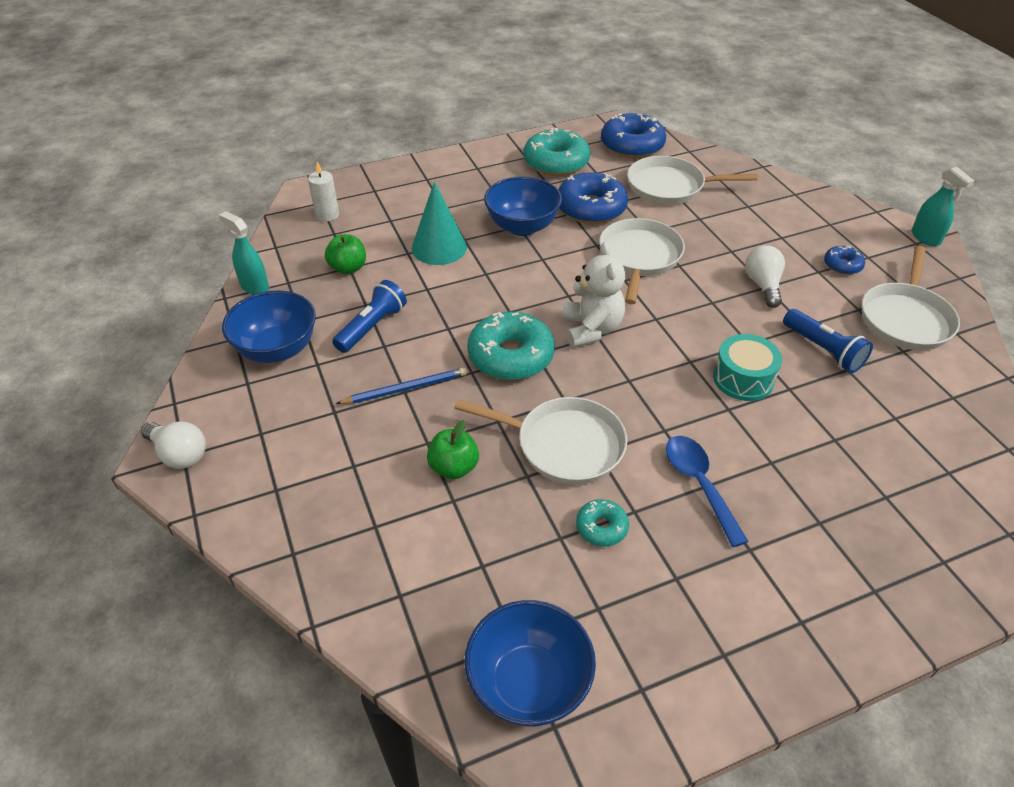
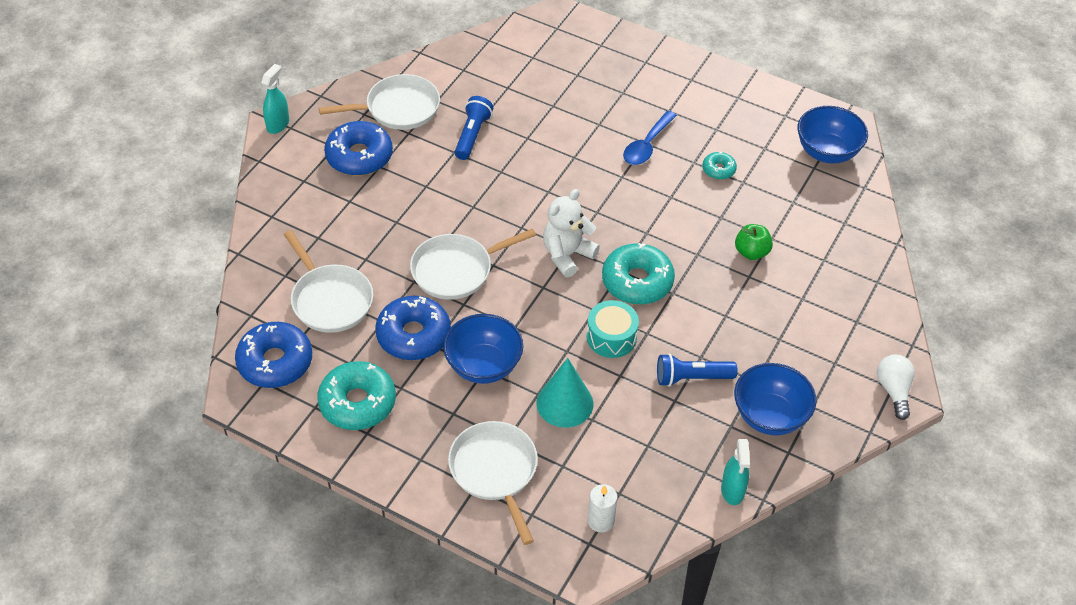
camera: 130 degrees left, 5 degrees up
green apple [325,234,366,275] -> none
blue pencil [336,368,467,404] -> none
white pan [455,397,627,485] -> white pan moved to [448,421,538,545]
turquoise drum [713,334,782,401] -> turquoise drum moved to [587,300,639,358]
white light bulb [745,245,785,308] -> none
blue donut [824,246,865,275] -> blue donut [324,121,393,176], size x1.98

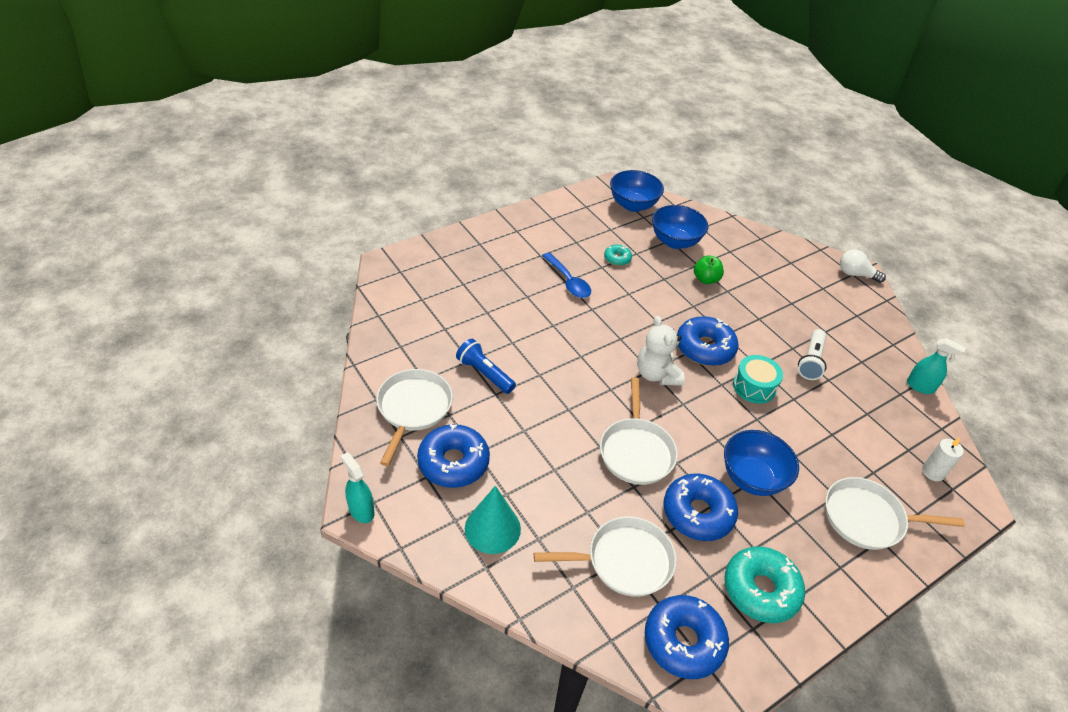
camera: 65 degrees left, 5 degrees down
turquoise cone [536,358,593,428] -> turquoise cone moved to [465,486,521,554]
turquoise donut [602,243,675,305] -> blue donut [677,316,739,366]
blue flashlight [657,353,738,387] -> white flashlight [798,329,826,380]
blue bowl [734,363,816,436] -> blue bowl moved to [652,205,708,249]

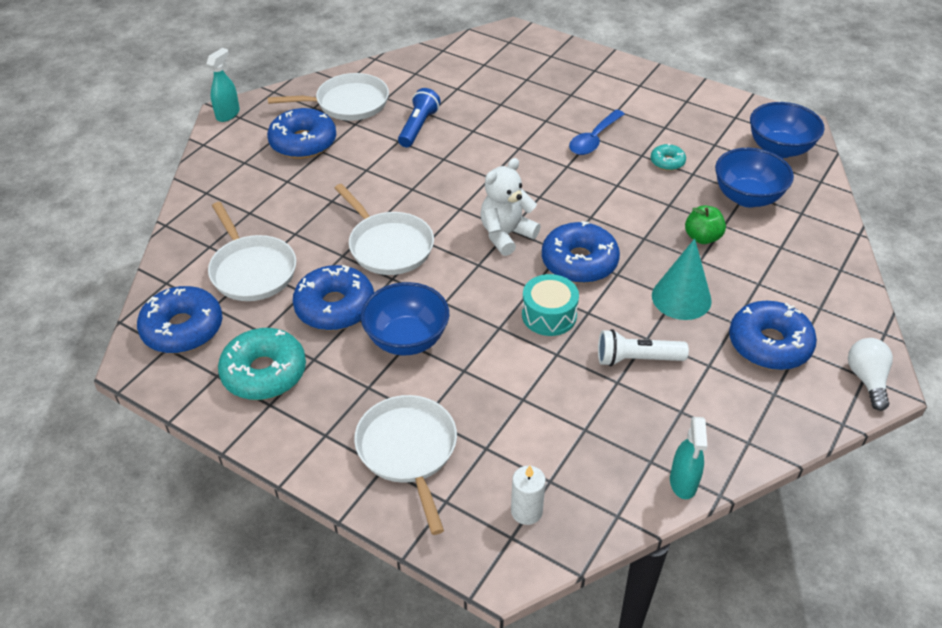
camera: 70 degrees right, 0 degrees up
turquoise cone [465,486,521,554] -> turquoise cone moved to [652,239,712,320]
white pan [600,377,678,485] -> white pan turned 105 degrees counterclockwise [335,184,434,275]
none -> blue donut [729,301,817,370]

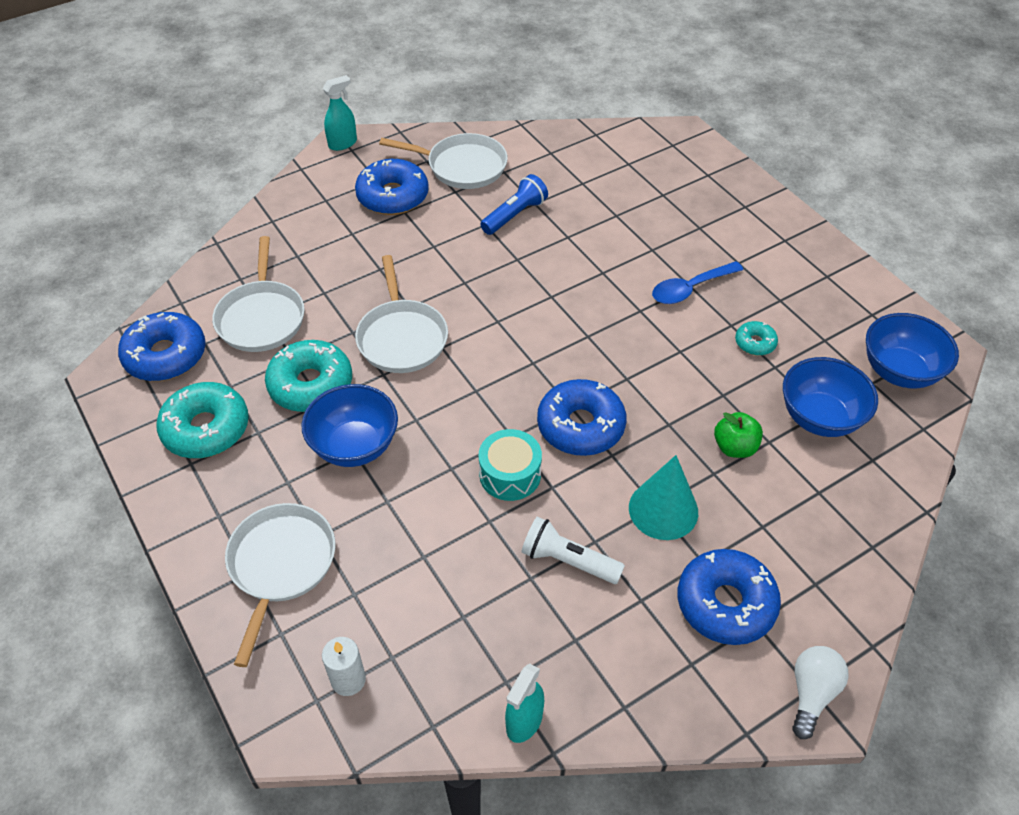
camera: 25 degrees right, 5 degrees up
blue donut [293,265,374,331] -> turquoise donut [265,340,352,412]
white teddy bear [480,158,541,256] -> none

